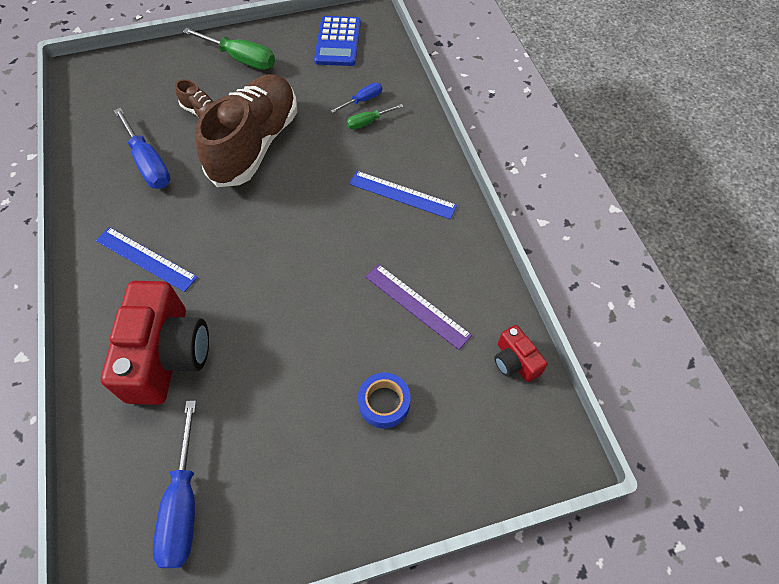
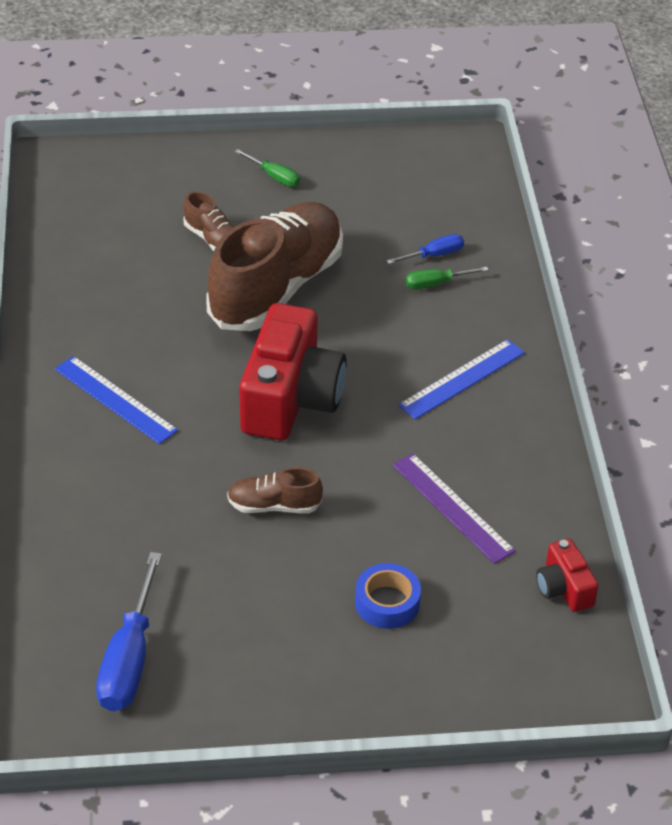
camera: 10 degrees right, 15 degrees down
red camera [101,281,209,405] -> red camera moved to [239,303,346,440]
blue screwdriver [114,108,171,189] -> none
green screwdriver [182,28,275,70] -> green screwdriver [235,149,300,187], size x0.54
blue calculator [314,16,361,66] -> none
blue ruler [349,171,457,219] -> blue ruler turned 75 degrees counterclockwise [398,339,525,420]
none -> brown shoe [227,467,323,513]

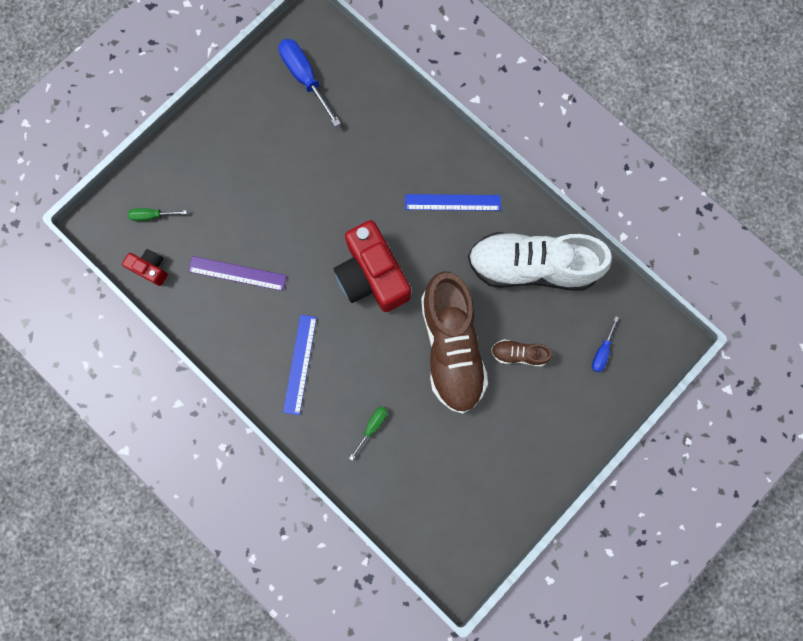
camera: 140 degrees right, 35 degrees up
brown shoe [227,467,323,513] -> none
green screwdriver [235,149,300,187] -> green screwdriver moved to [127,208,187,221]
blue tape [355,563,421,629] -> none
blue screwdriver [387,234,464,264] -> blue screwdriver moved to [592,316,619,372]
none -> white shoe [468,232,612,291]

